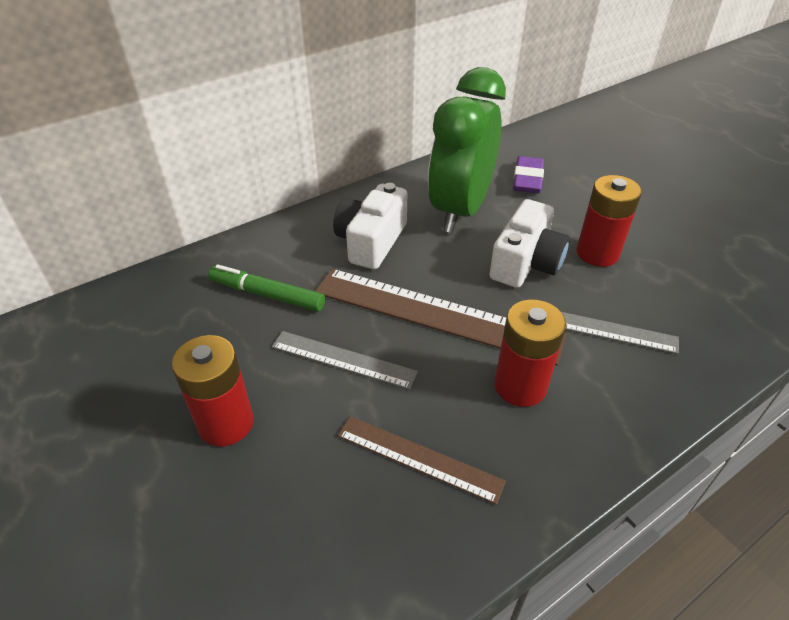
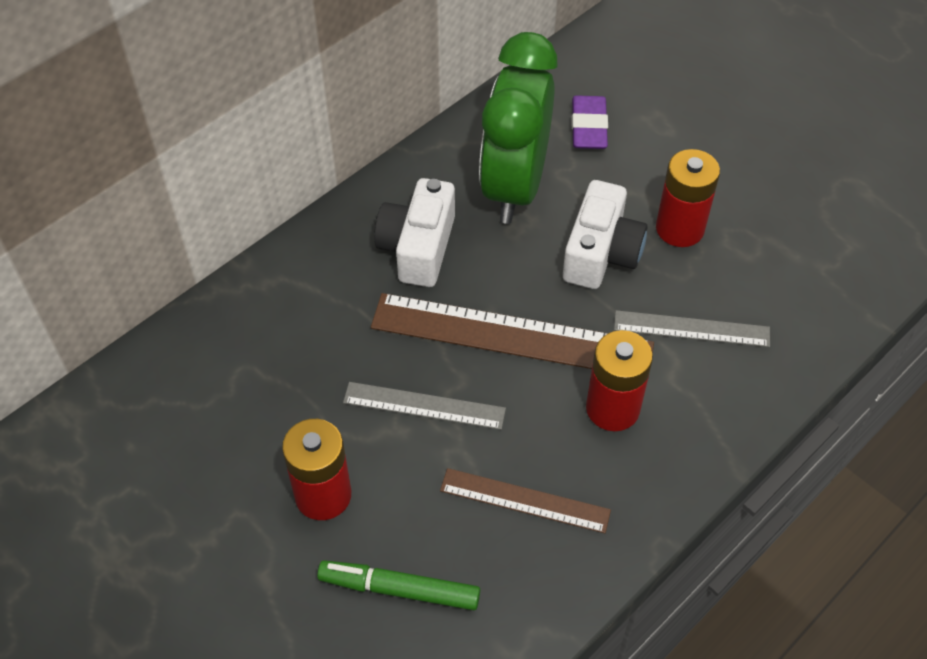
camera: 10 degrees left, 10 degrees up
green marker [208,264,325,312] -> green marker moved to [317,560,480,610]

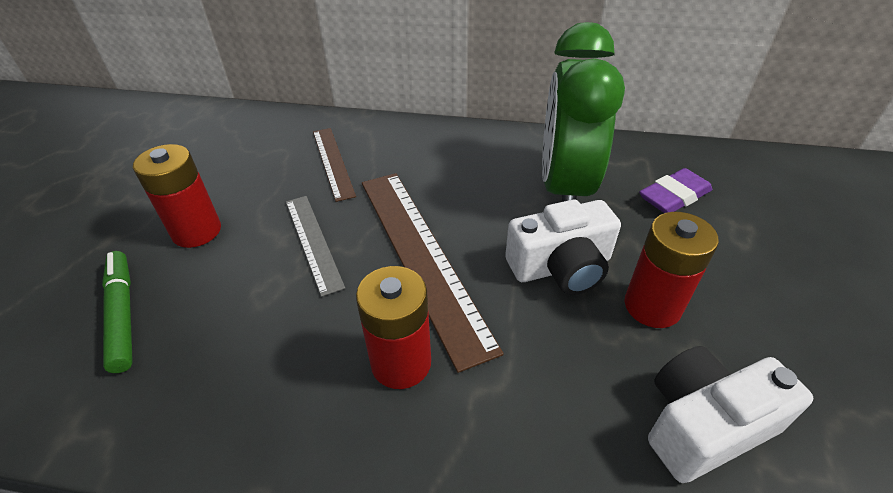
camera: 55 degrees right, 10 degrees down
white camera [374,178,455,287] -> white camera moved to [648,346,813,483]
brown ruler [440,468,611,533] -> brown ruler moved to [313,128,356,202]
green clock [479,32,558,224] -> green clock turned 60 degrees counterclockwise [542,22,625,202]
grey ruler [614,310,770,347] -> none

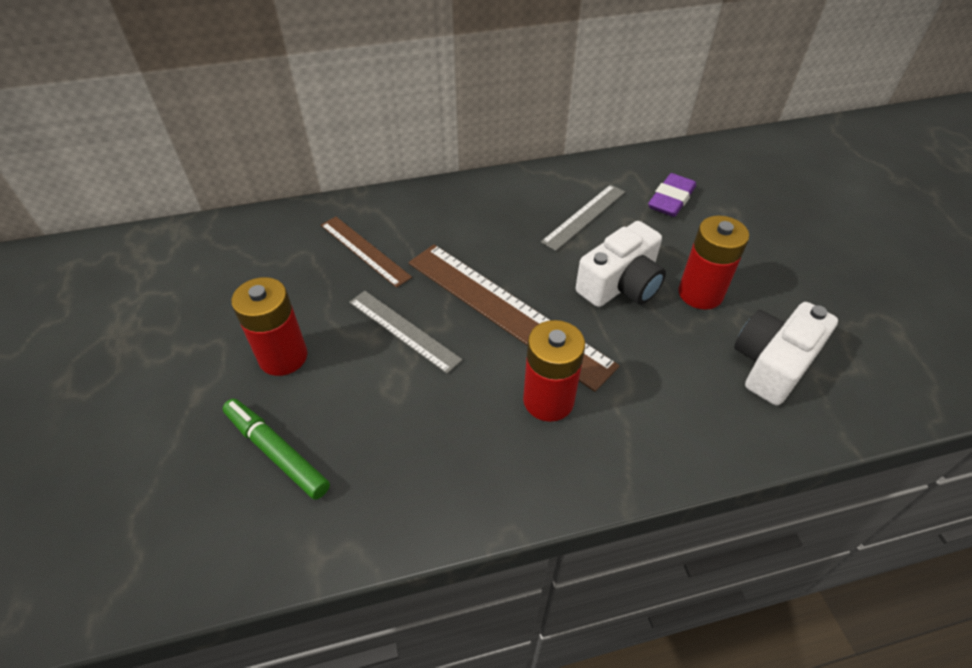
camera: 25 degrees left, 5 degrees up
green clock [542,22,625,202] -> grey ruler [541,184,625,251]

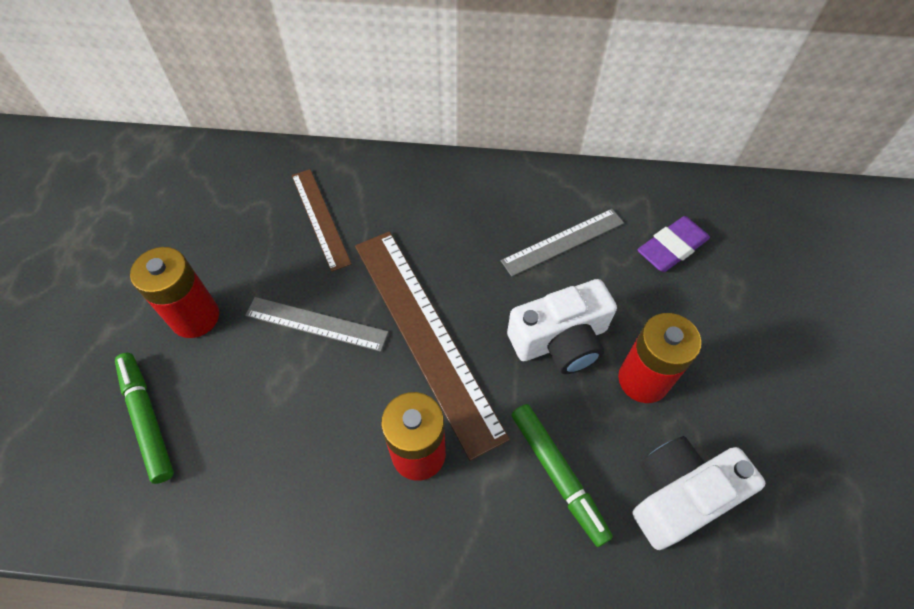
camera: 20 degrees right, 10 degrees up
grey ruler [349,291,463,374] -> grey ruler turned 45 degrees counterclockwise [245,297,388,352]
none -> green marker [511,404,613,547]

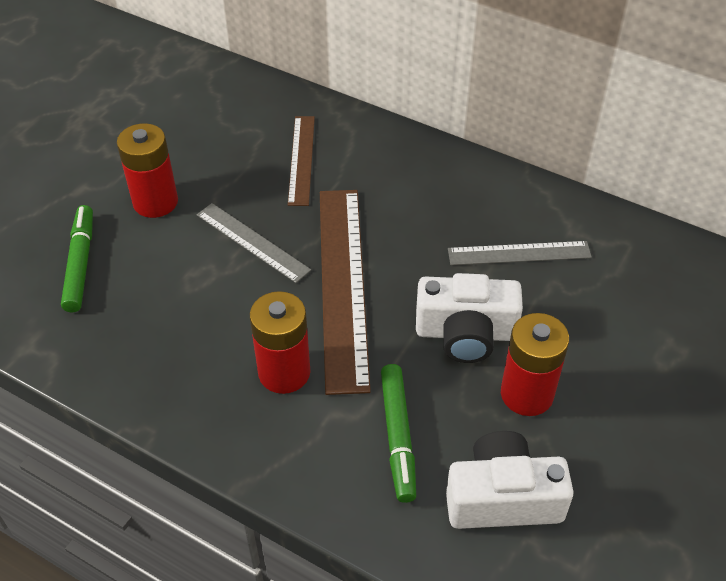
camera: 25 degrees right, 10 degrees down
purple eraser [638,216,710,272] -> none

